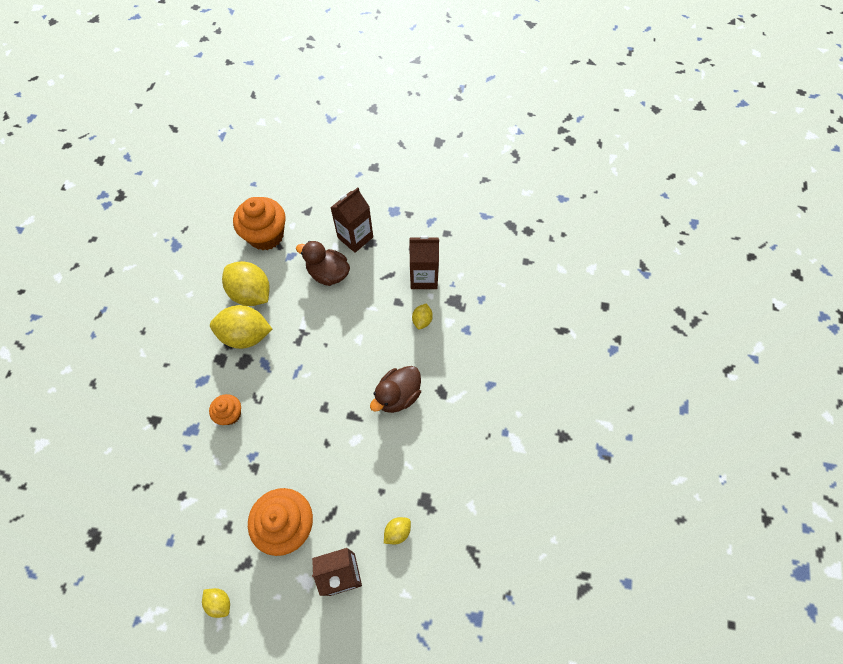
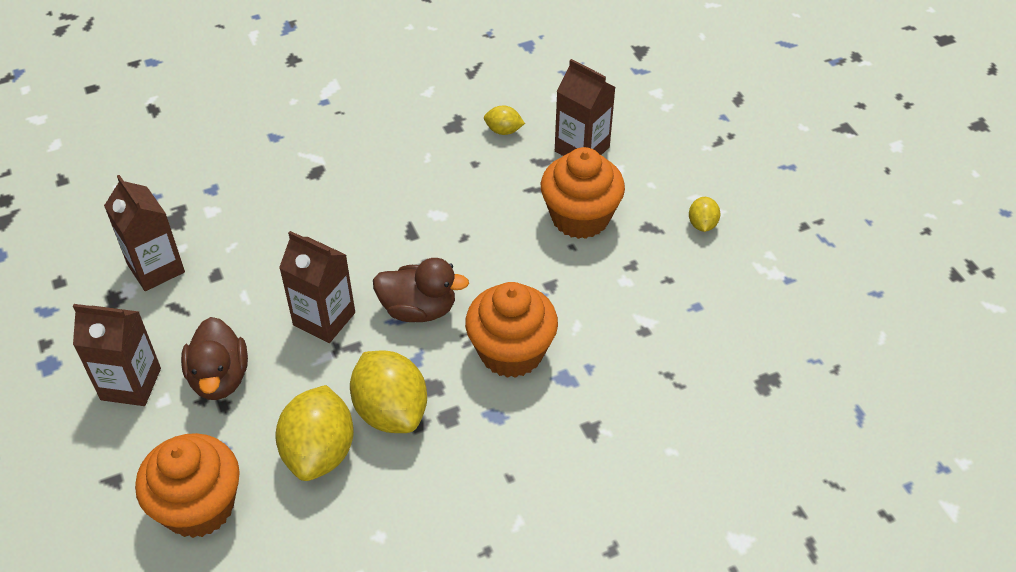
camera: 125 degrees left, 15 degrees down
orange cupcake [209,394,241,425] -> orange cupcake [465,282,558,378], size x1.85
brown duck [370,366,421,413] -> brown duck moved to [373,258,469,322]
yellow lemon [412,303,433,329] -> none
none -> brown carton [279,231,355,343]

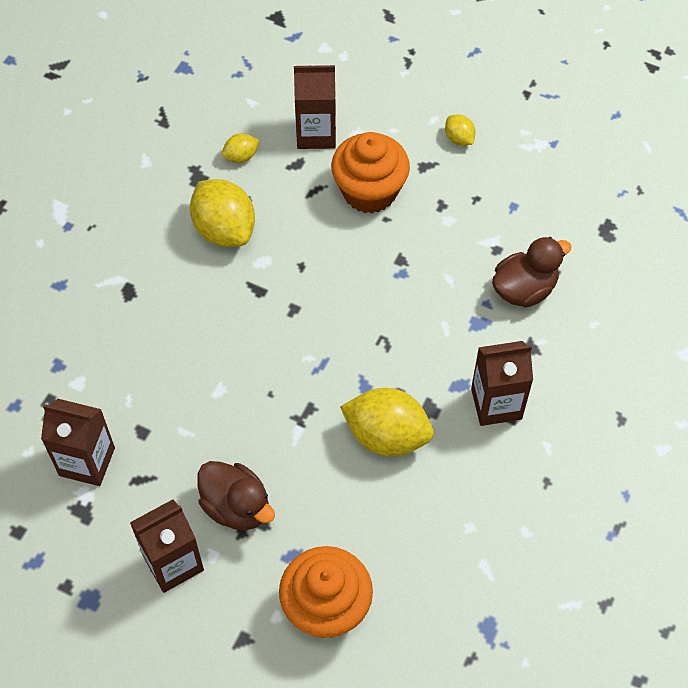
camera: 40 degrees left, 10 degrees up
yellow lemon [276,385,354,481] -> yellow lemon moved to [190,179,255,247]
brown carton [279,231,355,343] -> brown carton moved to [471,341,533,426]
brown duck [373,258,469,322] -> brown duck moved to [492,237,572,308]
orange cupcake [465,282,558,378] -> none

